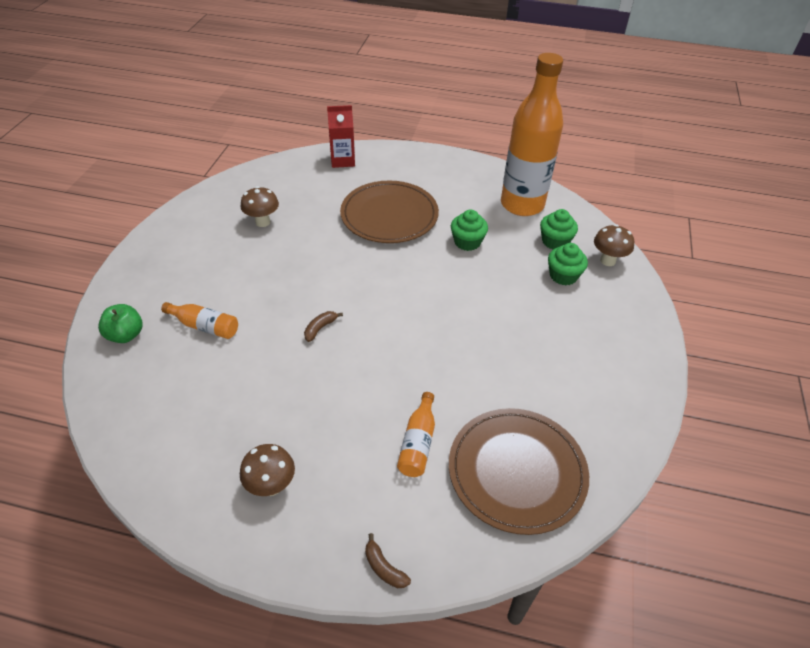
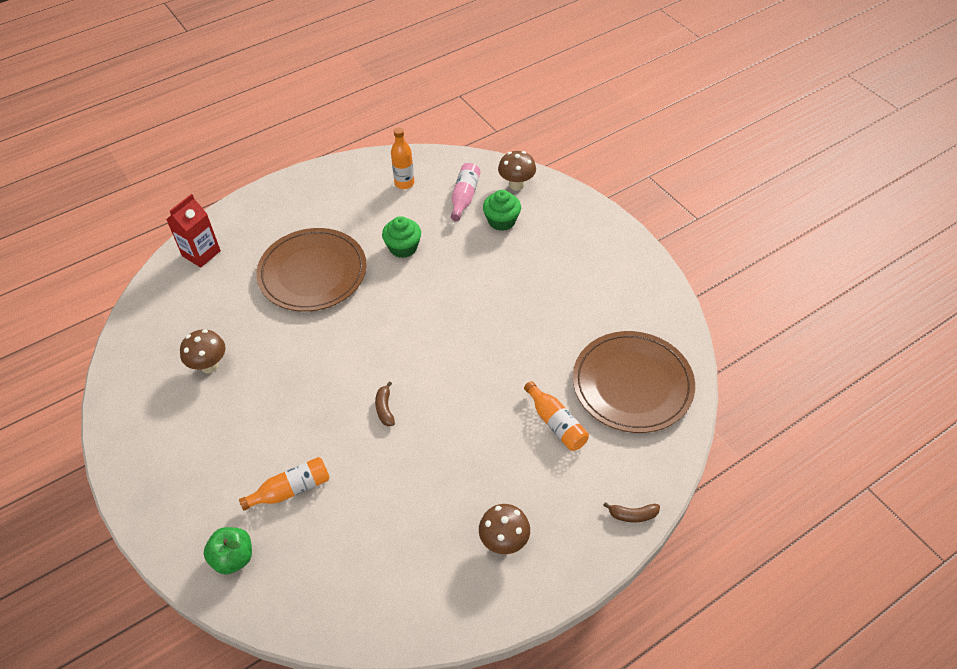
camera: 45 degrees left, 5 degrees up
orange bottle [501,53,563,216] -> orange bottle [391,127,414,189], size x0.43
green cupcake [540,209,578,250] -> pink bottle [451,163,481,221]

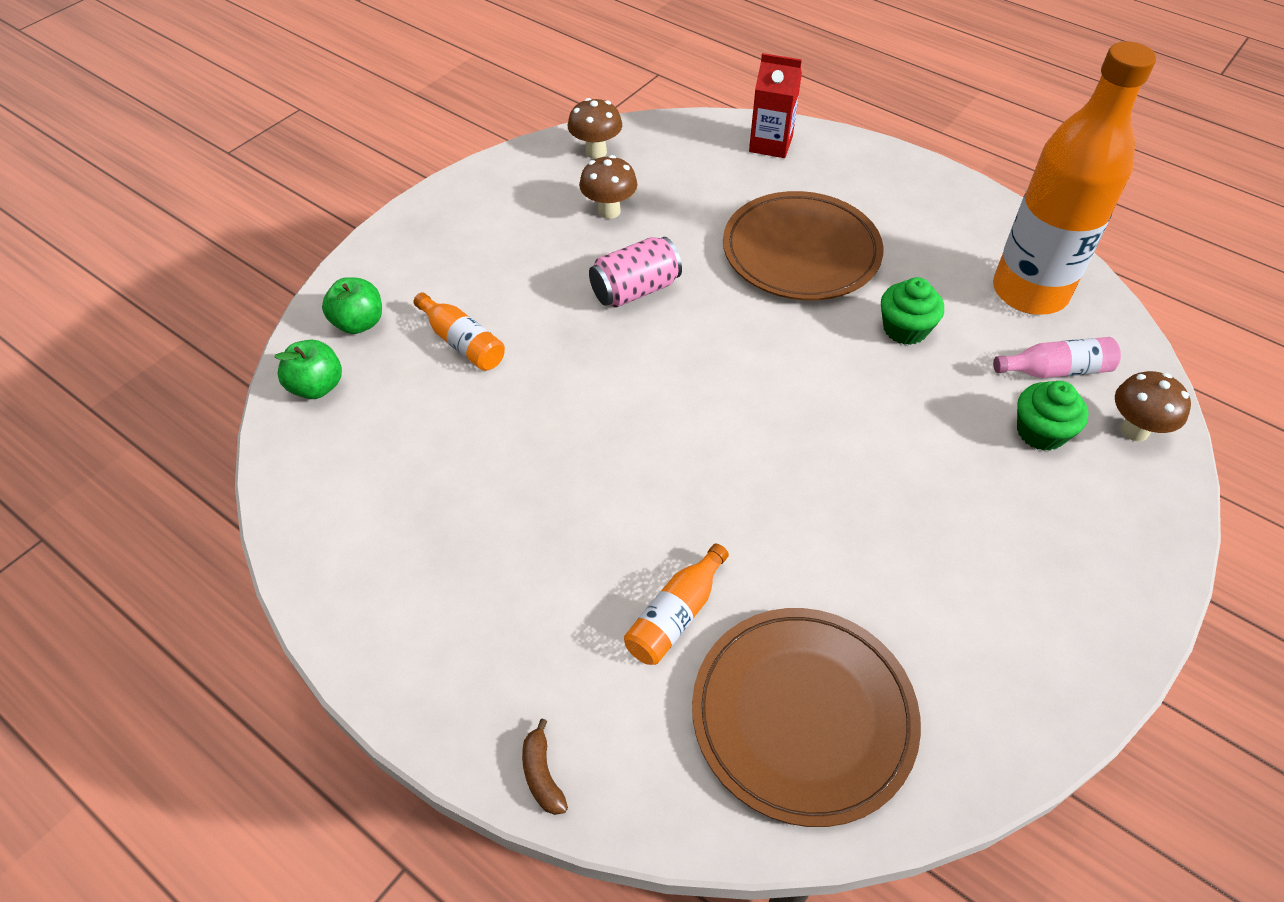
camera: 70 degrees right, 0 degrees up
brown banana [375,381,395,426] -> none
orange bottle [391,127,414,189] -> orange bottle [993,41,1156,315], size x2.34
brown mushroom [479,504,530,554] -> brown mushroom moved to [568,98,622,159]
none -> green apple [275,340,342,399]
none -> pink can [589,237,682,308]

